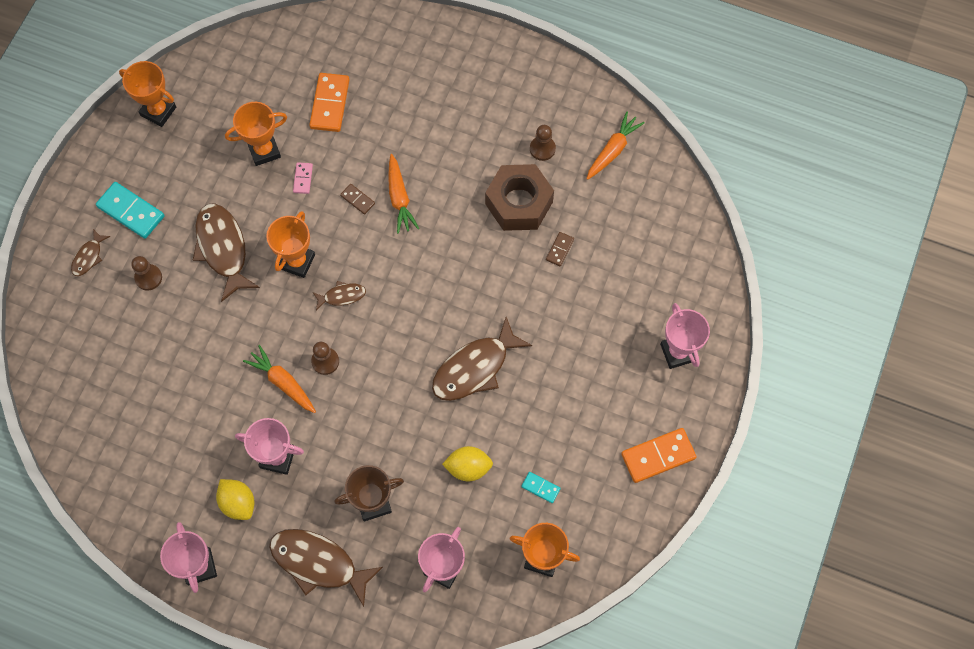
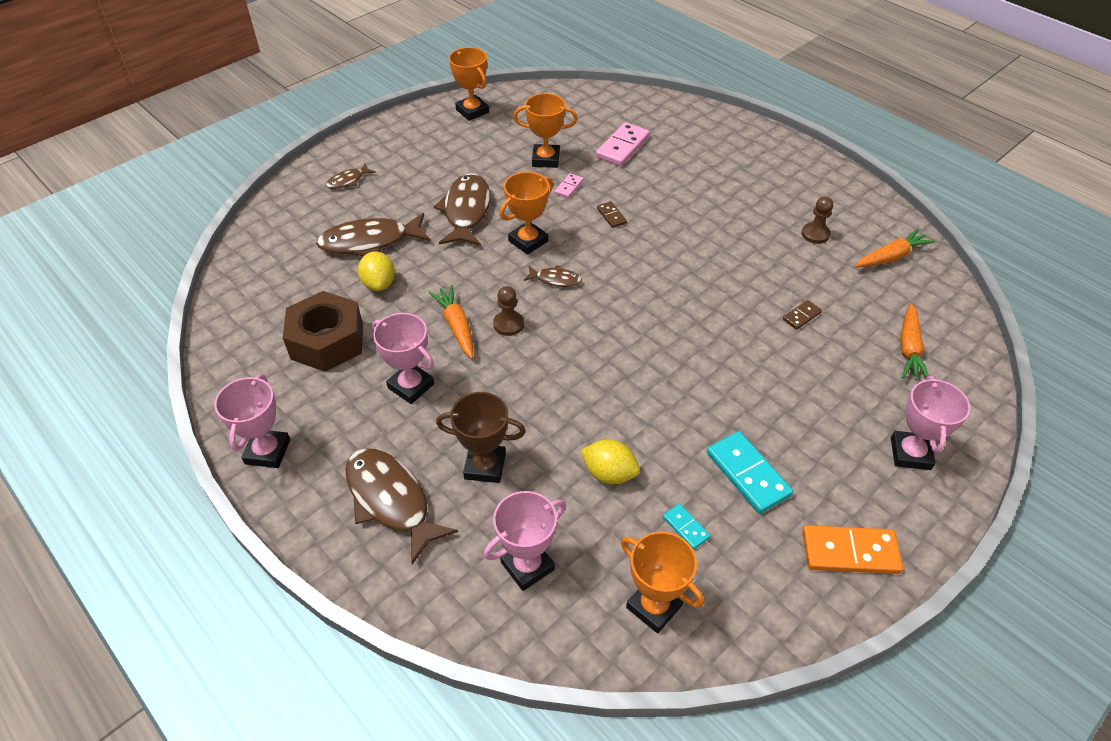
camera: 25 degrees right, 20 degrees down
turquoise domino [96,182,164,239] -> turquoise domino moved to [707,431,793,514]
brown pawn [131,256,162,291] -> none
yellow lemon [216,479,254,520] -> yellow lemon moved to [358,251,395,291]
orange domino [309,73,349,132] -> pink domino [596,122,650,166]
orange carrot [388,154,419,234] -> orange carrot moved to [900,303,929,380]
brown fish [432,317,532,401] -> brown fish moved to [316,213,431,256]
brown nut [485,164,554,231] -> brown nut moved to [283,291,363,372]

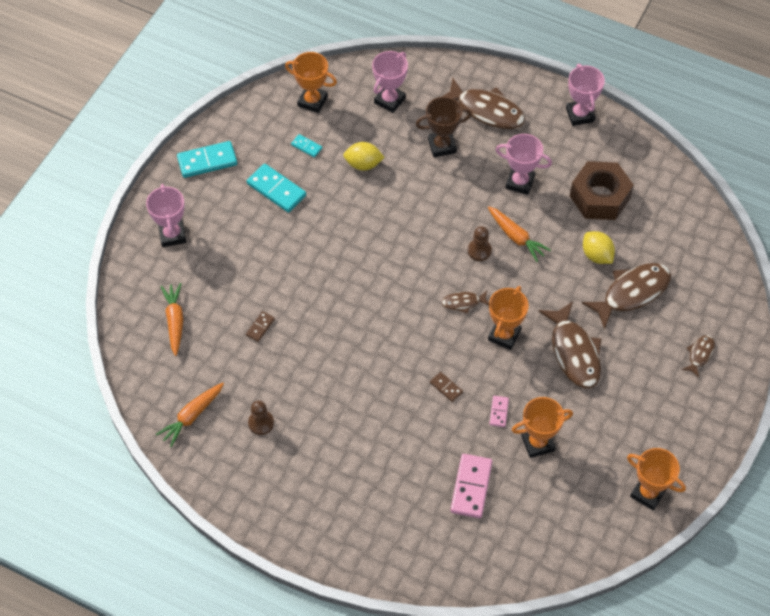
camera: 160 degrees right, 10 degrees up
orange domino [802,525,903,574] -> turquoise domino [177,141,237,178]

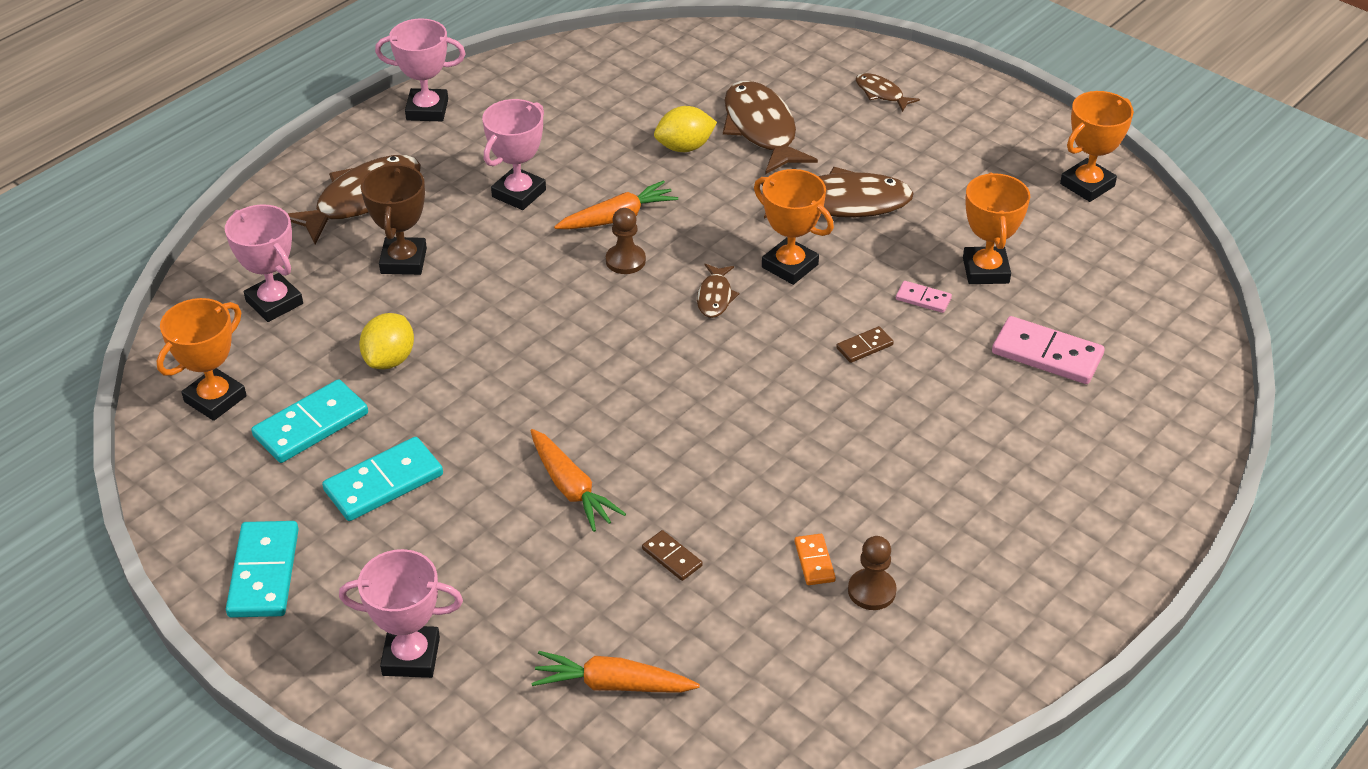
camera: 75 degrees left, 15 degrees down
orange carrot [156,383,224,447] -> orange carrot moved to [530,429,626,532]
turquoise domino [291,134,322,158] -> turquoise domino [251,379,368,463], size x1.92
brown nut [570,161,634,220] -> none
none -> orange domino [795,534,836,585]

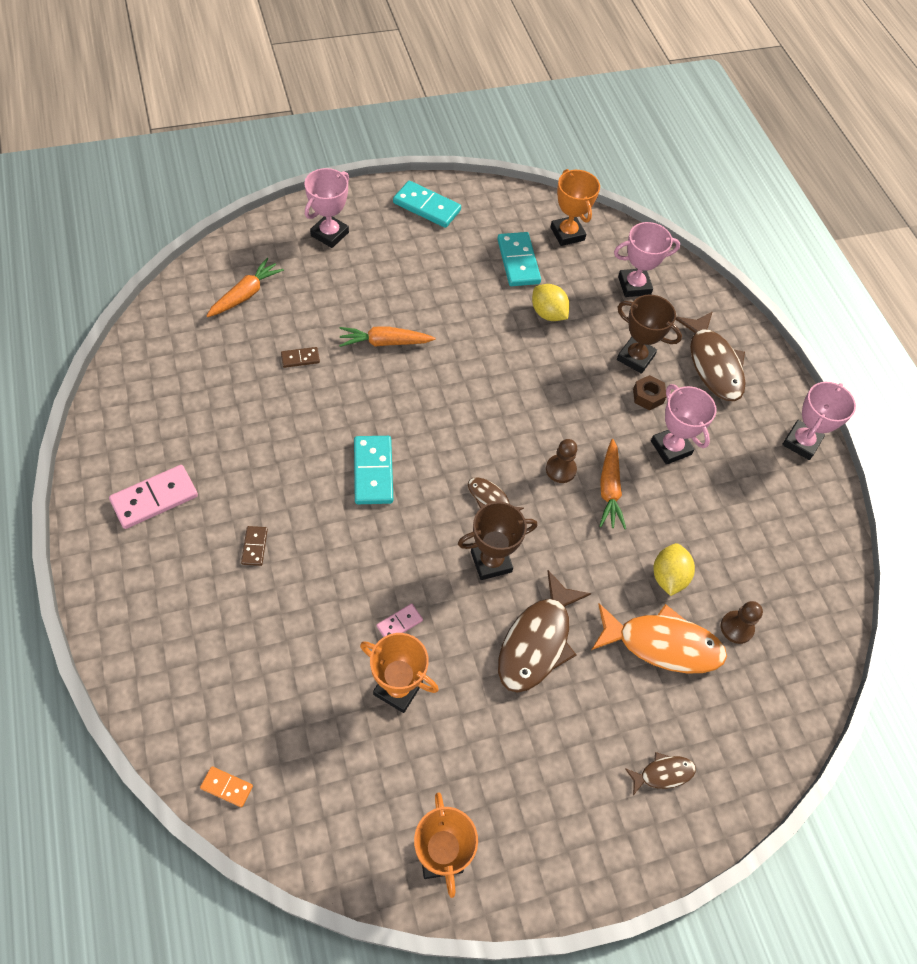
camera: 115 degrees right, 15 degrees up
turquoise domino [322,437,443,521] -> turquoise domino moved to [354,436,393,504]
brown fish [723,81,818,174] -> orange fish [592,603,727,673]
orange trophy [754,169,834,285] -> brown trophy [458,502,537,580]
orange domino [795,534,836,585] -> orange domino moved to [200,766,253,807]
brown domino [836,326,894,363] -> brown domino moved to [241,526,268,566]
brown pawn [848,536,896,610] -> brown pawn moved to [721,601,763,644]
pink domino [992,316,1105,384] -> pink domino moved to [109,465,198,529]
none -> brown nut [633,375,666,410]

